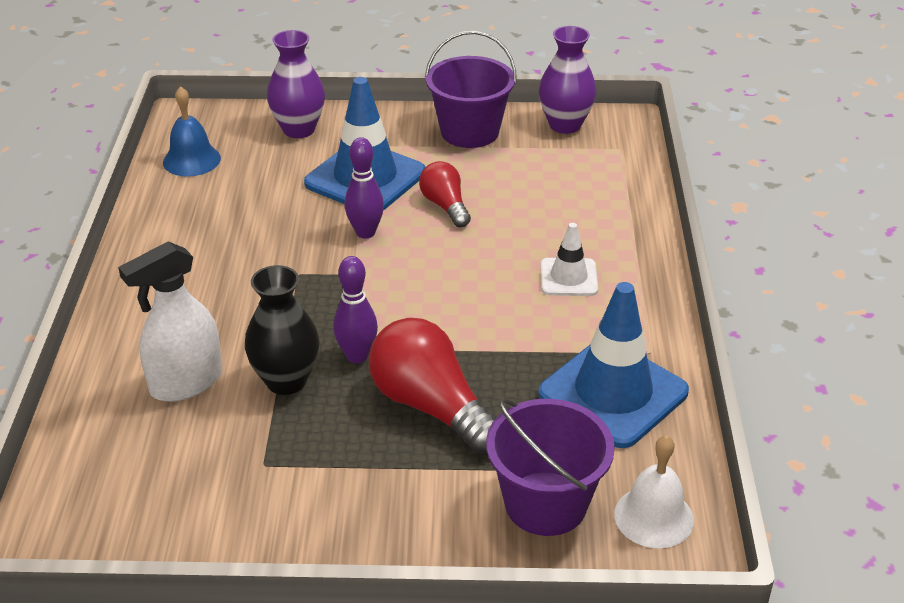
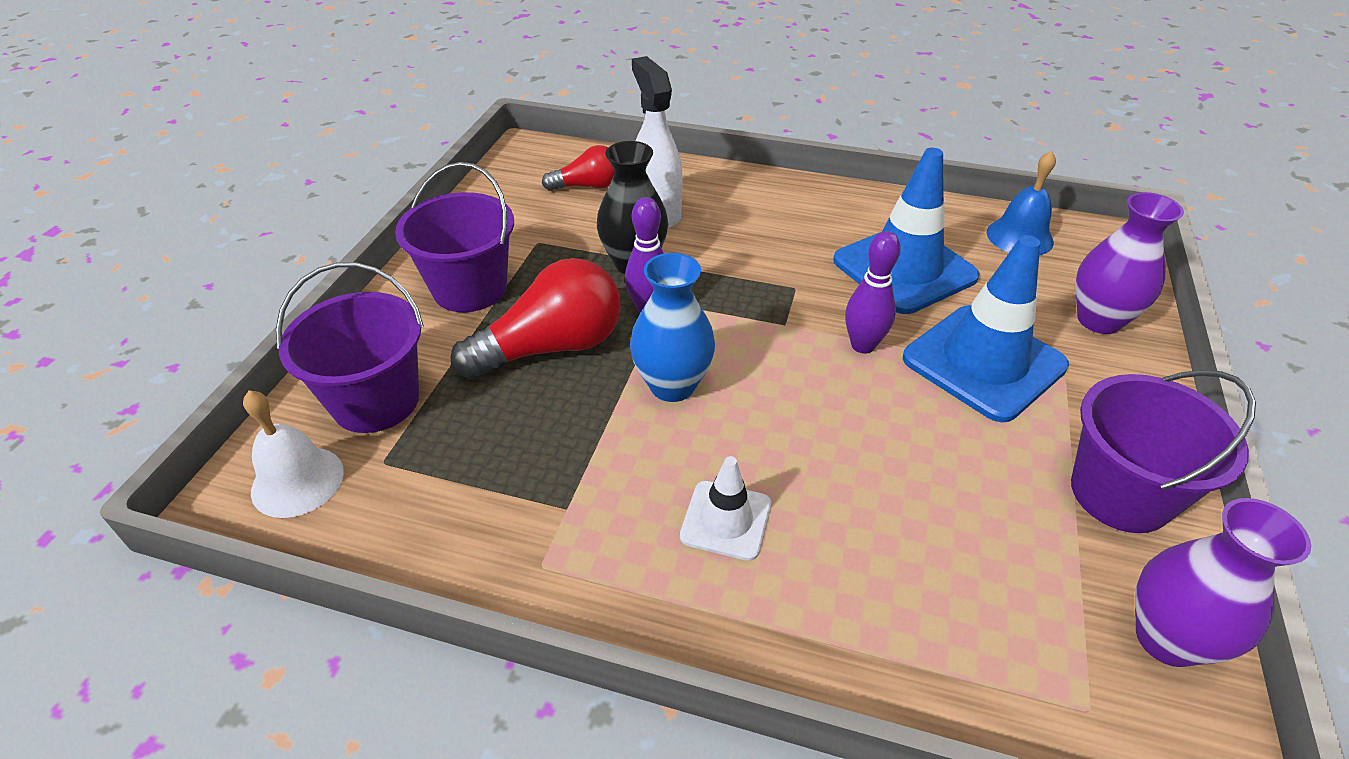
camera: 105 degrees right, 5 degrees up
red light bulb [419,161,471,227] -> red light bulb moved to [542,145,615,191]
blue traffic cone [538,282,689,448] -> blue traffic cone moved to [833,148,980,314]
none -> purple bucket [395,162,514,312]
none -> blue vase [630,253,715,402]

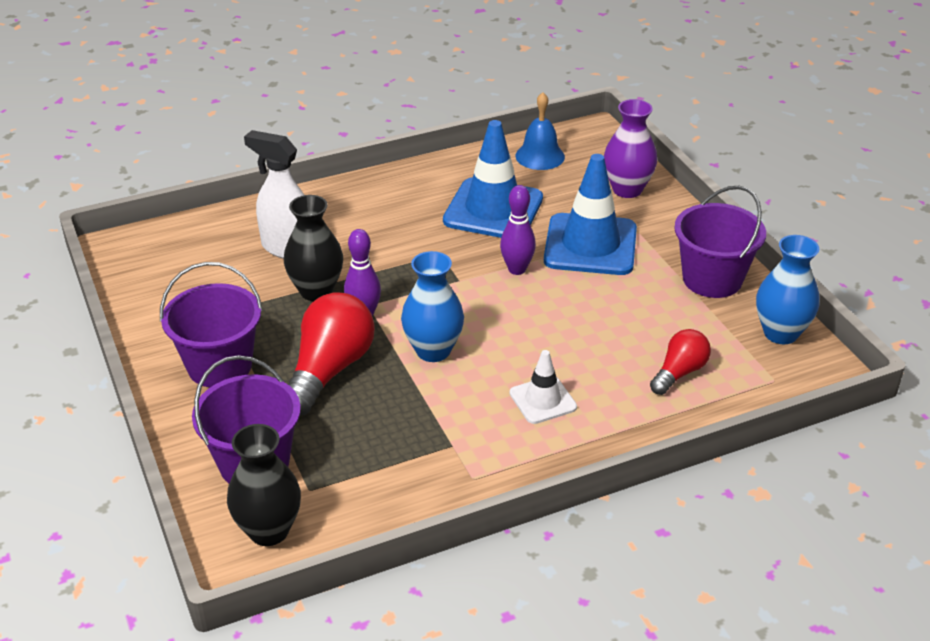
camera: 40 degrees left, 5 degrees down
white bell [243,390,344,518] -> black vase [227,424,301,546]
red light bulb [542,145,615,191] -> red light bulb moved to [650,329,711,395]
purple vase [1135,498,1311,667] -> blue vase [756,235,820,344]

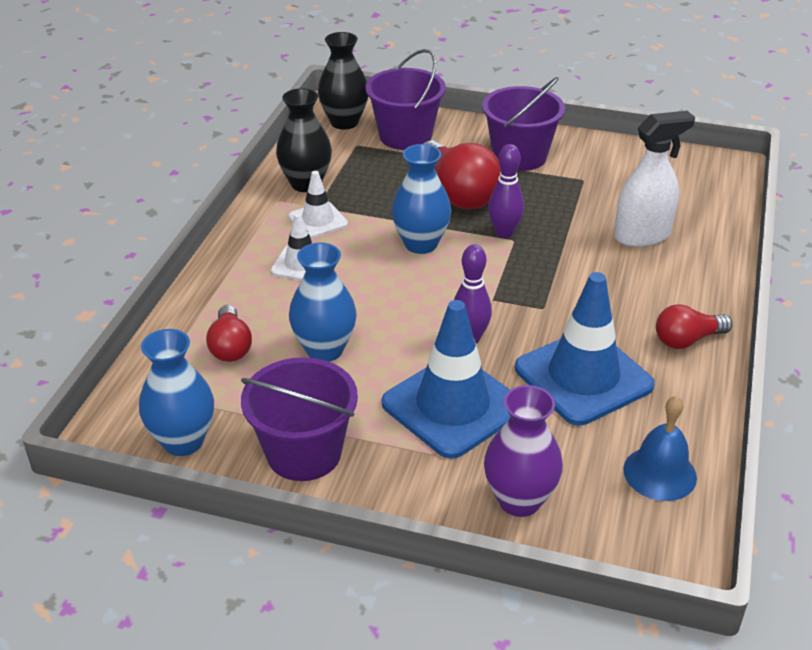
camera: 130 degrees right, 0 degrees up
black vase [284,195,343,301] -> black vase moved to [276,88,332,192]
none -> white traffic cone [288,171,348,238]
none -> blue vase [289,243,357,362]
none -> red light bulb [656,304,732,349]

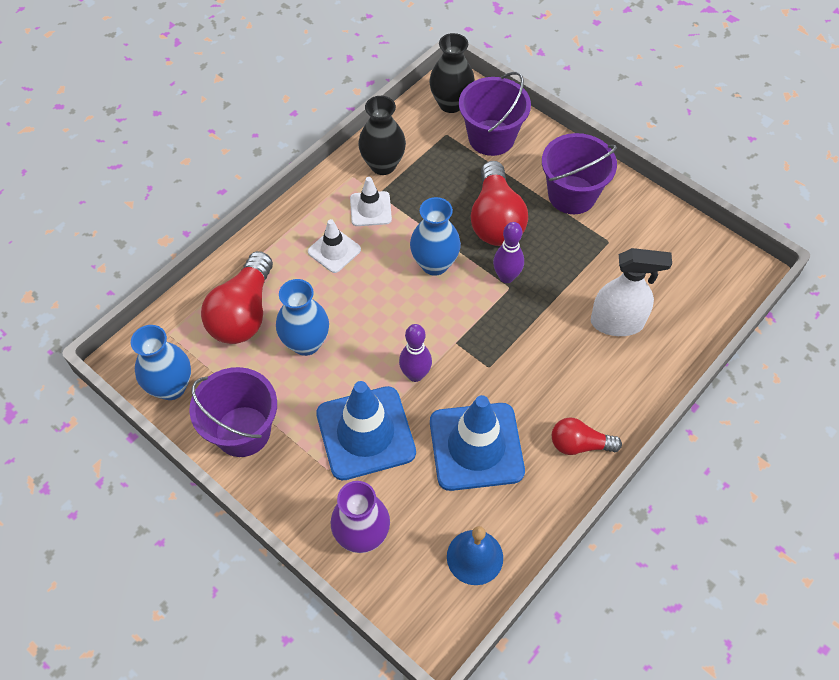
camera: 25 degrees right, 20 degrees up
red light bulb [206,305,252,362] -> red light bulb [201,251,273,344], size x1.73

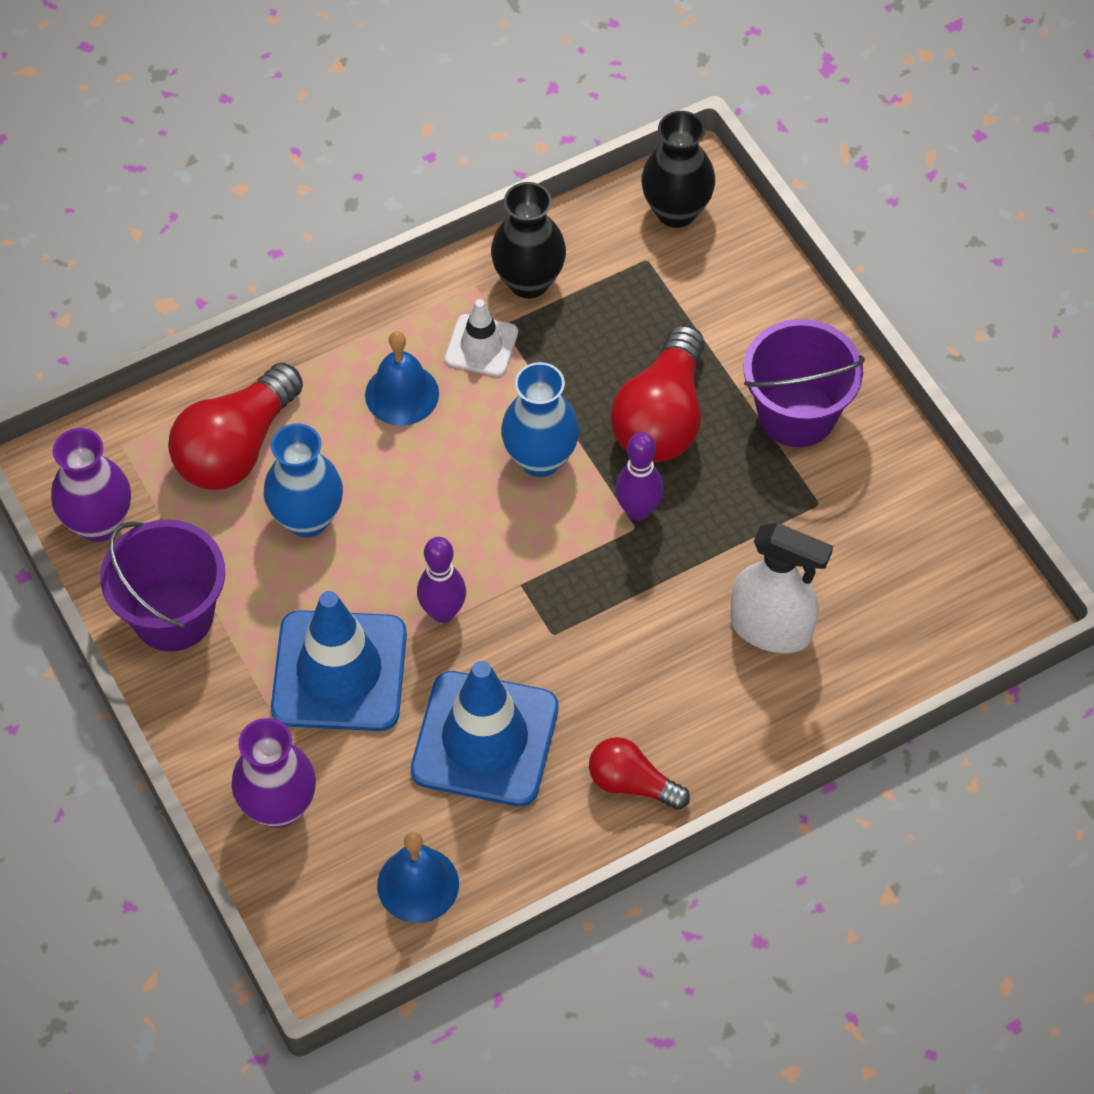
camera: 20 degrees right, 0 degrees up
blue vase [131,325,191,400] -> purple vase [51,428,131,542]
white traffic cone [308,219,361,273] -> blue bell [365,331,439,426]
purple bucket [459,72,531,156] -> none

